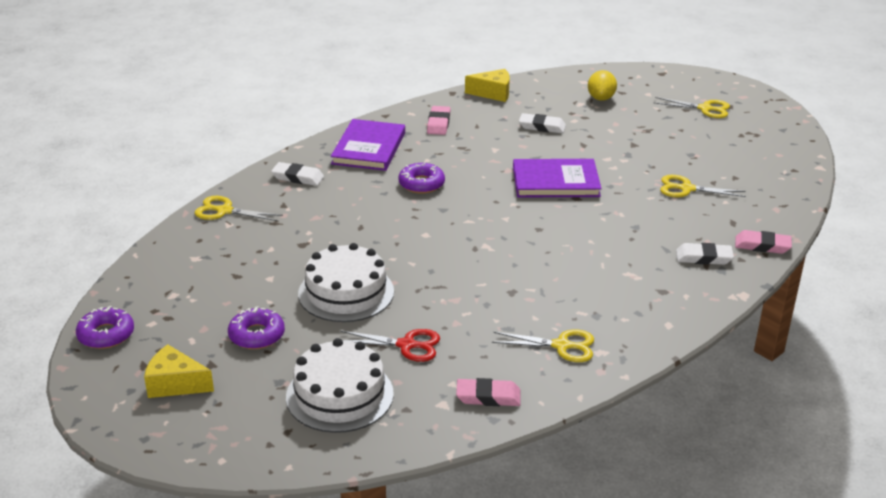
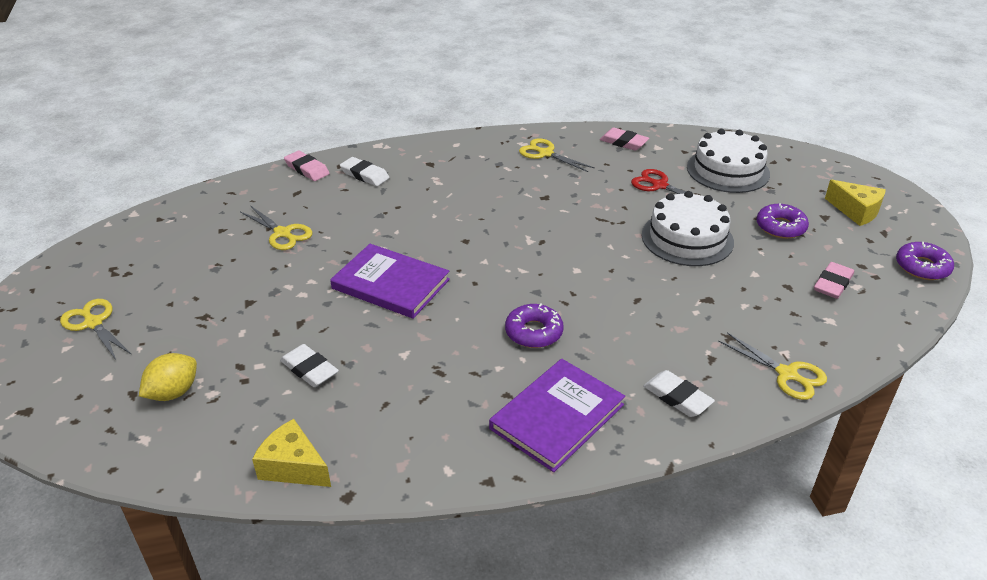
camera: 150 degrees left, 5 degrees up
pink eraser [427,106,451,135] -> pink eraser moved to [814,262,854,299]

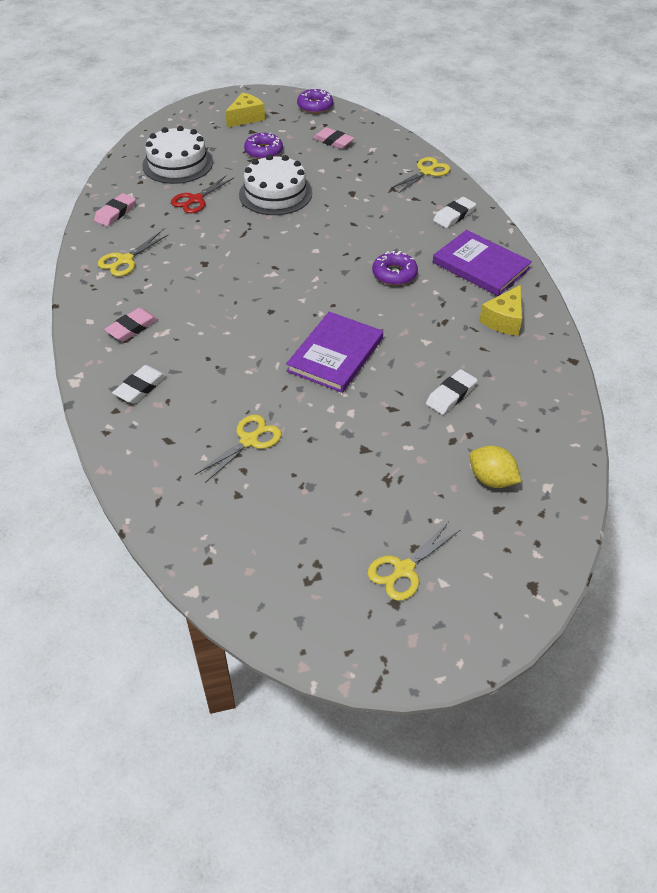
camera: 90 degrees left, 10 degrees up
yellow cheese [252,419,331,487] -> yellow cheese moved to [479,285,522,336]
pink eraser [284,150,330,181] -> pink eraser moved to [104,308,158,341]

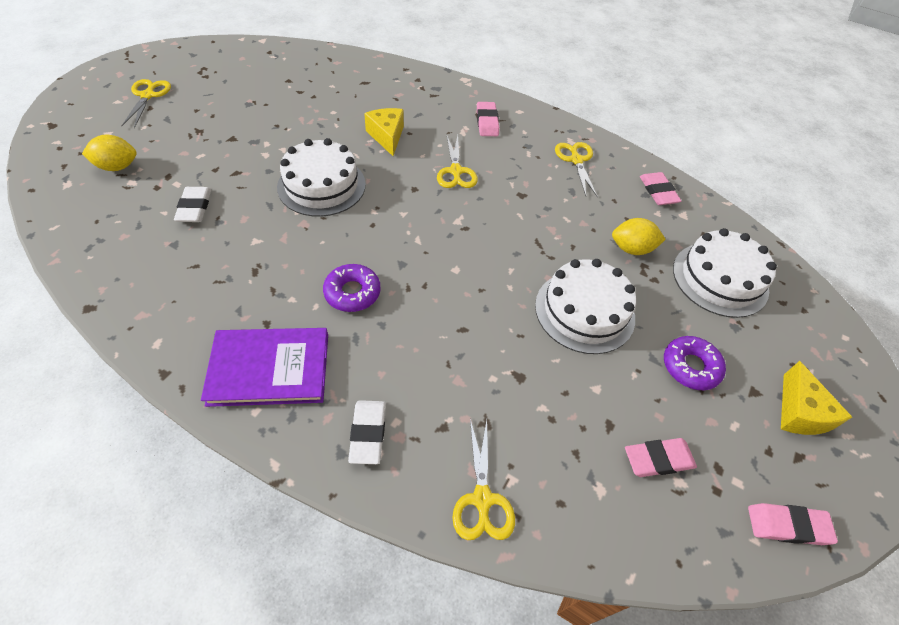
camera: 130 degrees right, 5 degrees up
white eraser [112,365,167,404] -> none
red scissors [171,175,234,214] -> yellow lemon [612,218,666,255]
yellow scissors [195,415,281,483] -> yellow scissors moved to [437,135,478,188]
purple book [286,312,383,393] -> white cake [277,138,366,217]
purple donut [297,89,333,113] -> pink eraser [748,503,838,545]
yellow cheese [479,285,522,336] -> yellow cheese moved to [364,108,404,156]

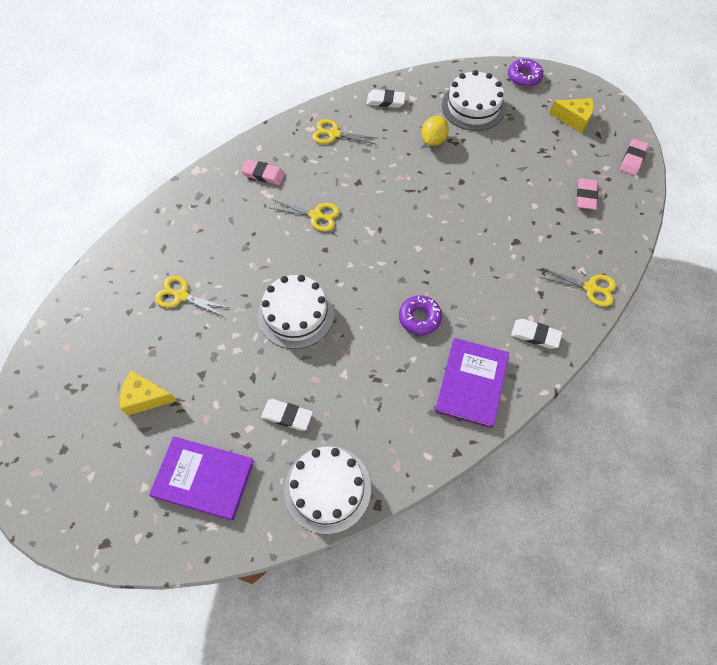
camera: 65 degrees left, 10 degrees up
yellow lemon [82,135,137,171] -> purple book [149,436,254,521]
yellow scissors [122,79,171,128] -> yellow scissors moved to [155,276,229,317]
yellow cheese [364,108,404,156] -> yellow cheese moved to [120,370,177,415]
white cake [535,259,636,354] -> white cake moved to [284,446,371,534]
pink eraser [640,172,681,205] -> white eraser [367,90,406,108]
purple donut [664,336,726,390] -> purple donut moved to [508,59,543,87]

